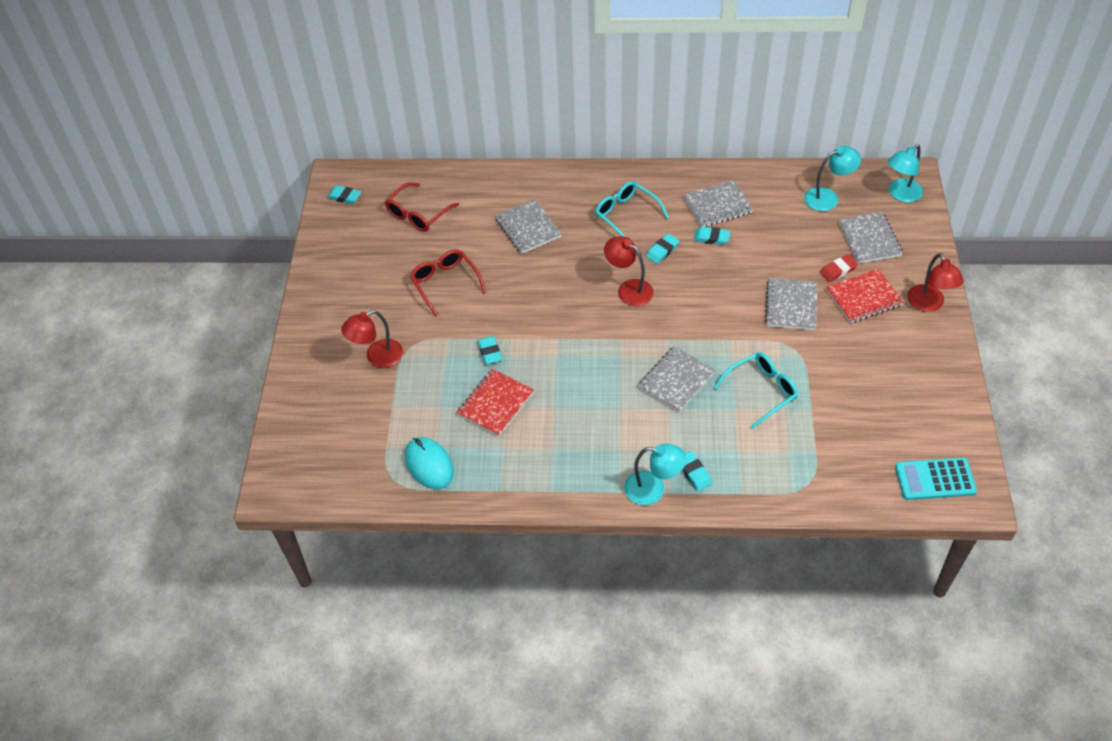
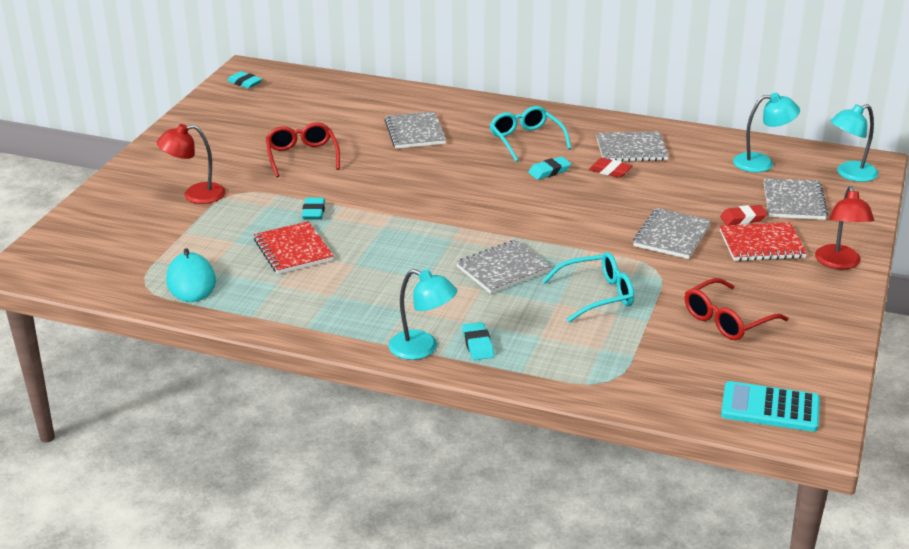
camera: 15 degrees right, 20 degrees down
red glasses [385,182,459,232] -> red glasses moved to [685,278,788,340]
red notebook [457,369,534,436] -> red notebook turned 75 degrees counterclockwise [254,221,334,274]
red lamp [604,236,654,306] -> none
turquoise eraser [694,227,730,245] -> red eraser [589,158,632,178]

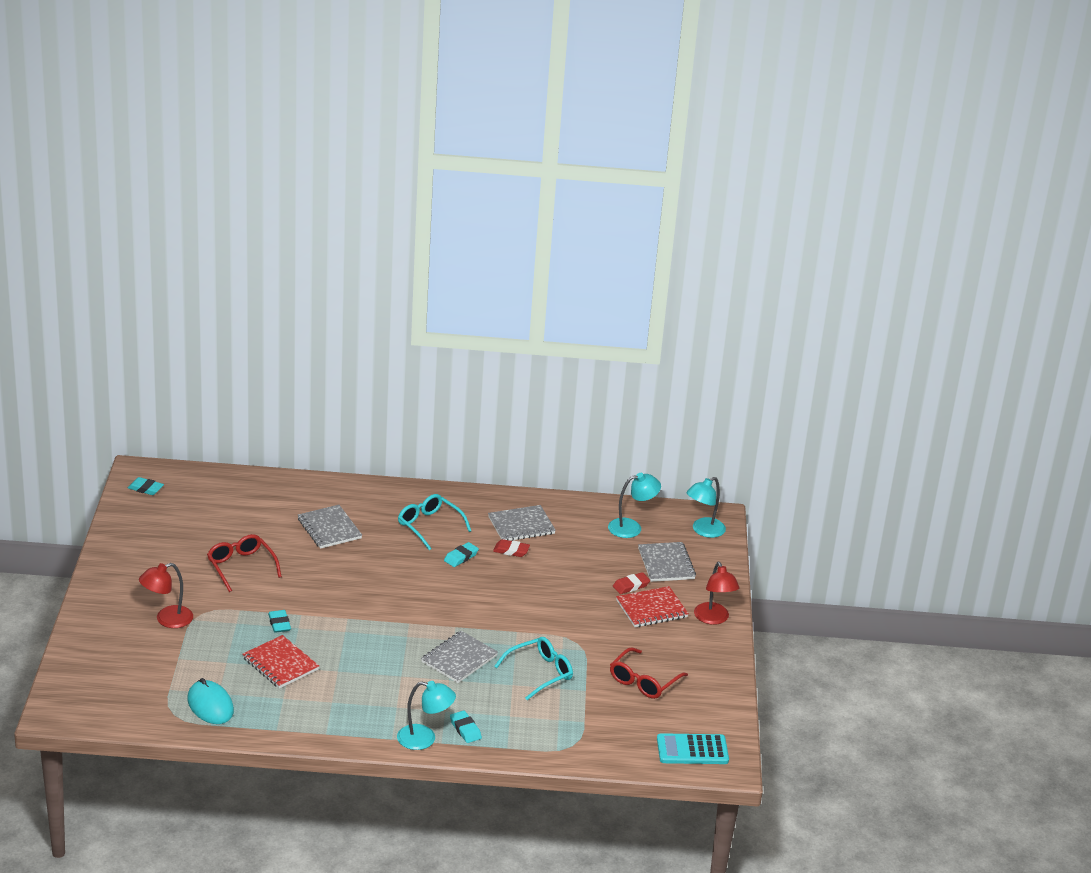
camera: 20 degrees left, 0 degrees up
grey notebook [633,208,711,259] -> none

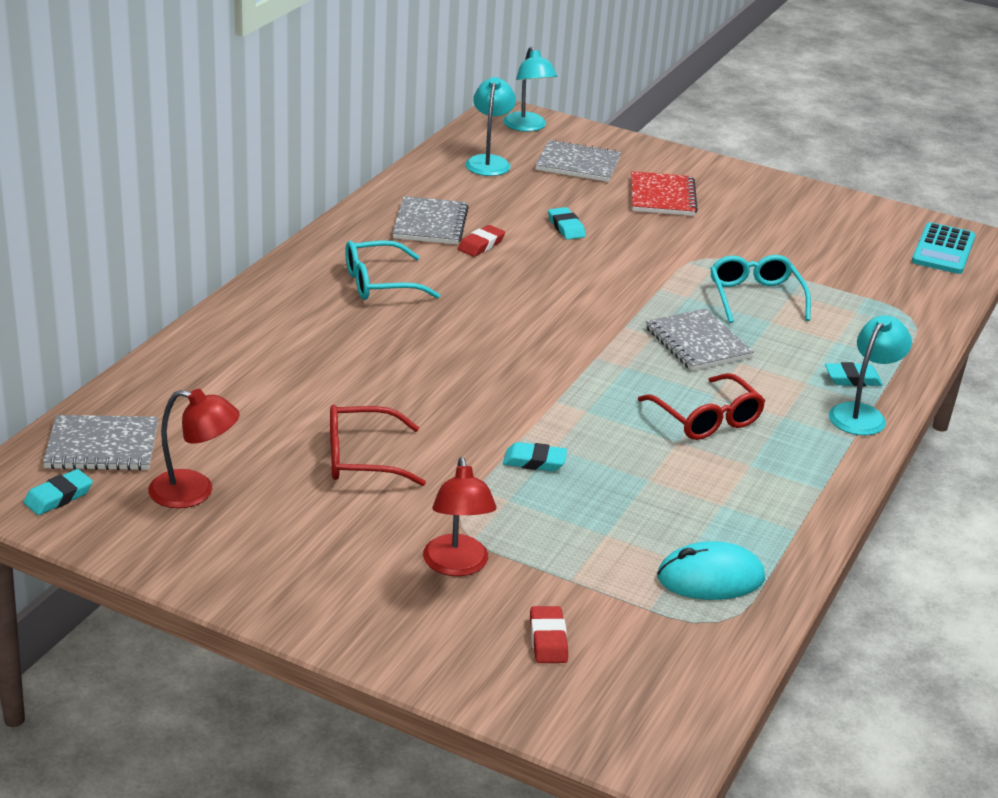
camera: 65 degrees left, 0 degrees up
red notebook [242,635,319,689] -> none
grey notebook [298,505,362,549] -> grey notebook moved to [43,415,158,470]
turquoise eraser [444,542,479,567] -> turquoise eraser moved to [548,207,586,240]
red glasses [610,647,688,699] -> red glasses moved to [638,373,765,440]
red eraser [613,572,650,594] -> red eraser moved to [530,606,568,663]
red lamp [694,562,739,625] -> red lamp moved to [148,389,240,508]

